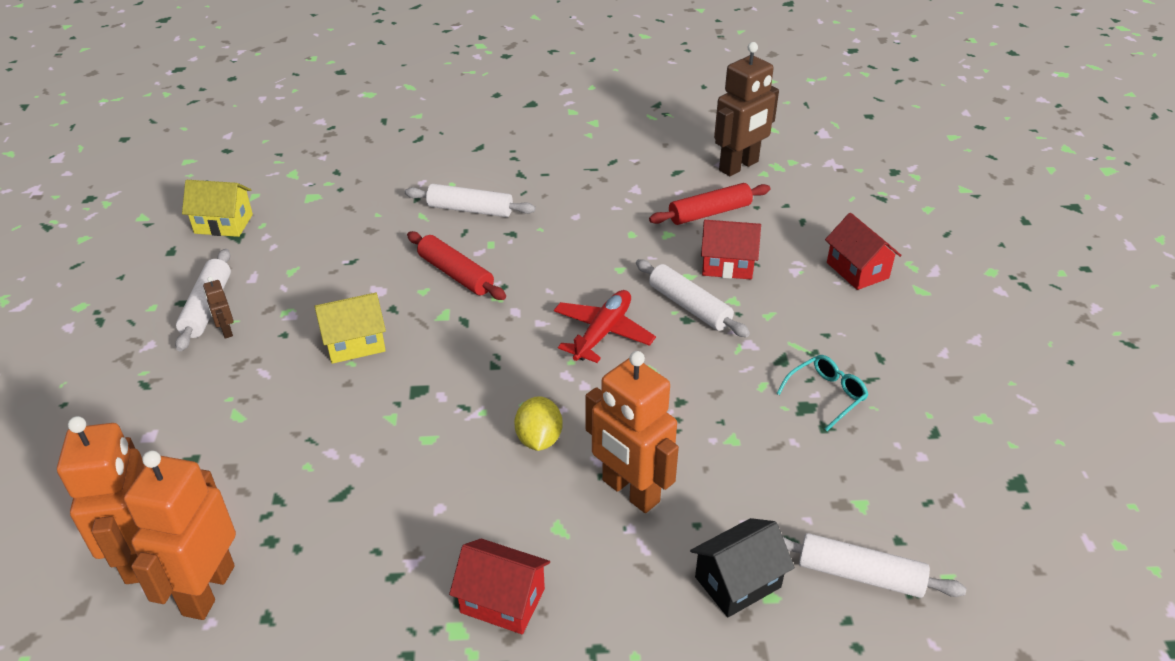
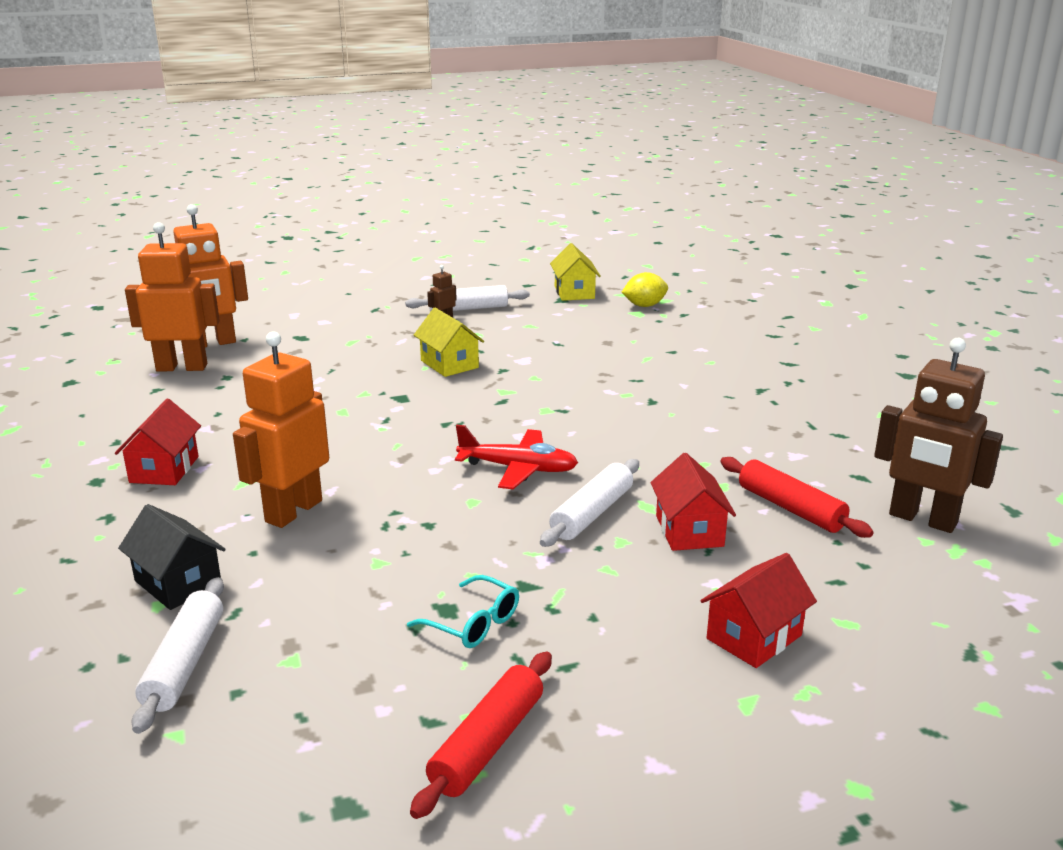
camera: 75 degrees right, 15 degrees down
white rolling pin [405,184,535,217] -> none
red rolling pin [407,231,506,300] -> red rolling pin moved to [410,651,552,819]
yellow lemon [514,396,563,451] -> yellow lemon moved to [622,272,668,307]

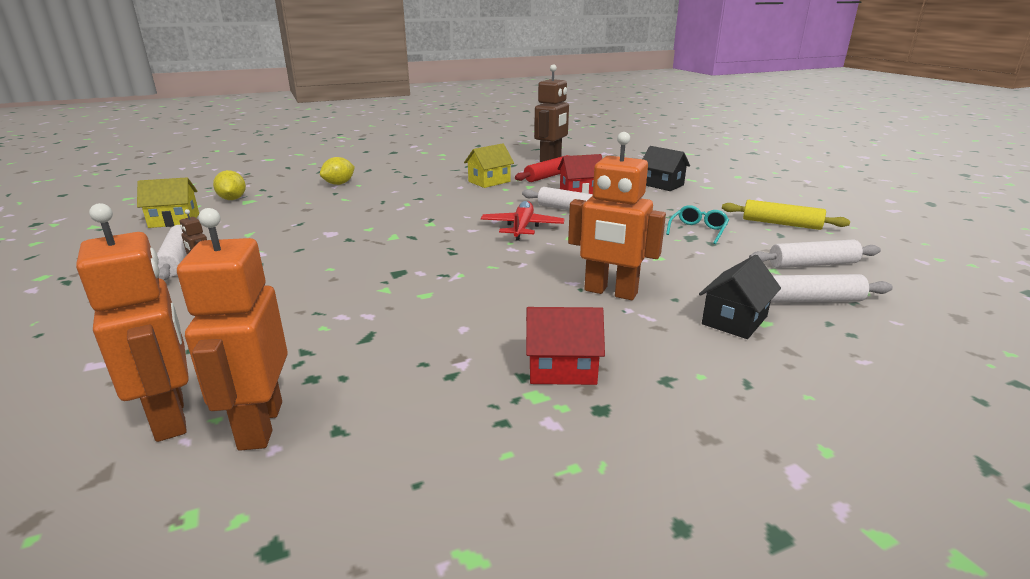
camera: 95 degrees left, 0 degrees up
red rolling pin [410,651,552,819] -> yellow rolling pin [722,200,850,230]
yellow house [414,308,484,377] -> yellow house moved to [464,143,514,188]
red house [700,553,817,668] -> black house [643,146,690,191]
none -> yellow lemon [320,157,355,185]
none -> white rolling pin [749,240,881,268]

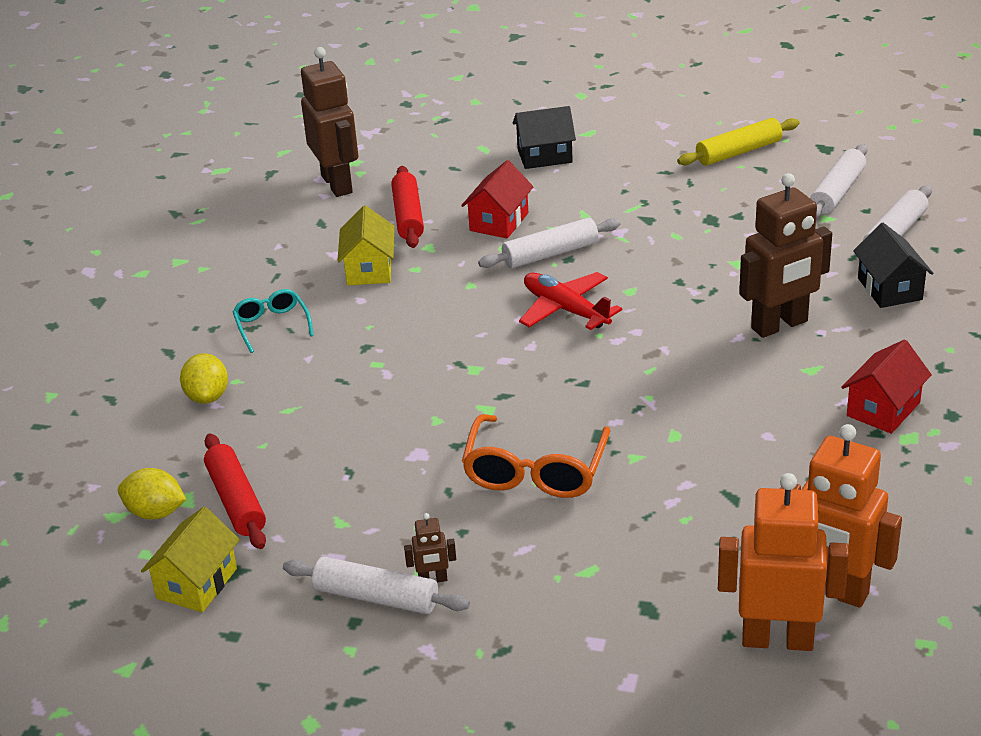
camera: 50 degrees left, 10 degrees up
orange robot [568,132,666,300] -> brown robot [739,173,832,338]
turquoise glasses [666,205,729,244] -> turquoise glasses moved to [233,289,314,353]
none -> red rolling pin [204,433,266,549]
none -> orange glasses [462,414,610,498]

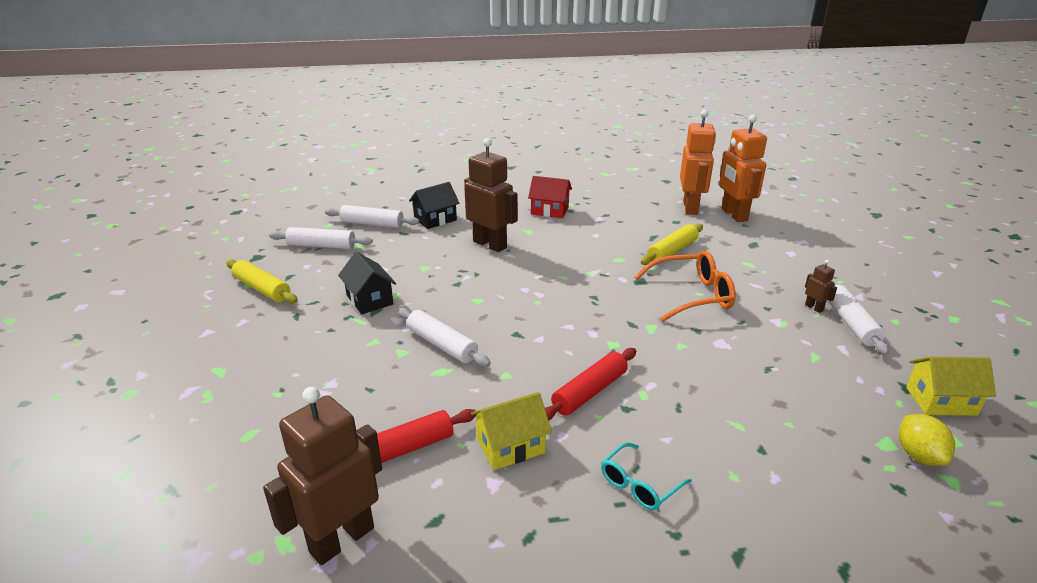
camera: 115 degrees left, 5 degrees down
yellow lemon [180,353,228,404] -> none
red rolling pin [204,433,266,549] -> red rolling pin moved to [545,348,636,420]
red house [461,160,533,239] -> none
black house [513,106,576,169] -> black house moved to [338,252,396,314]
red plane [519,272,622,330] -> none
none -> yellow rolling pin [641,224,703,265]

